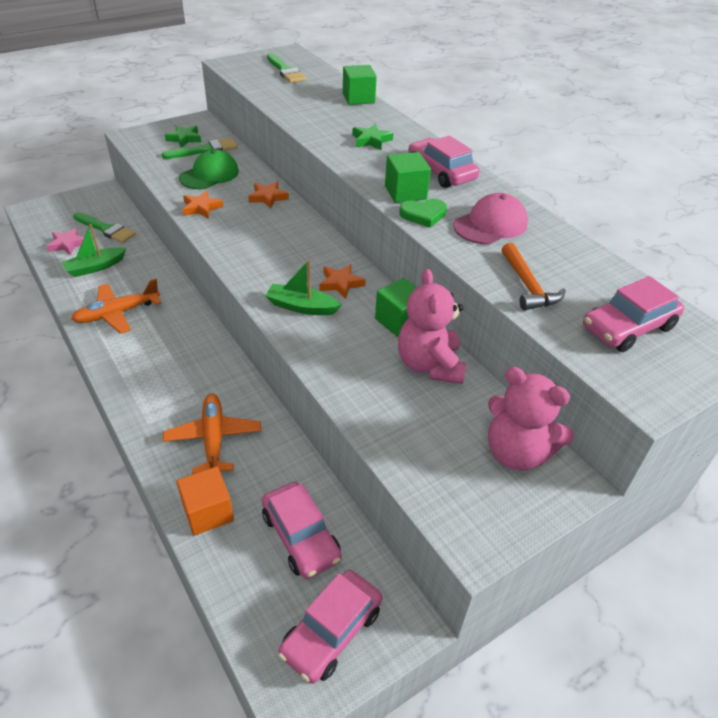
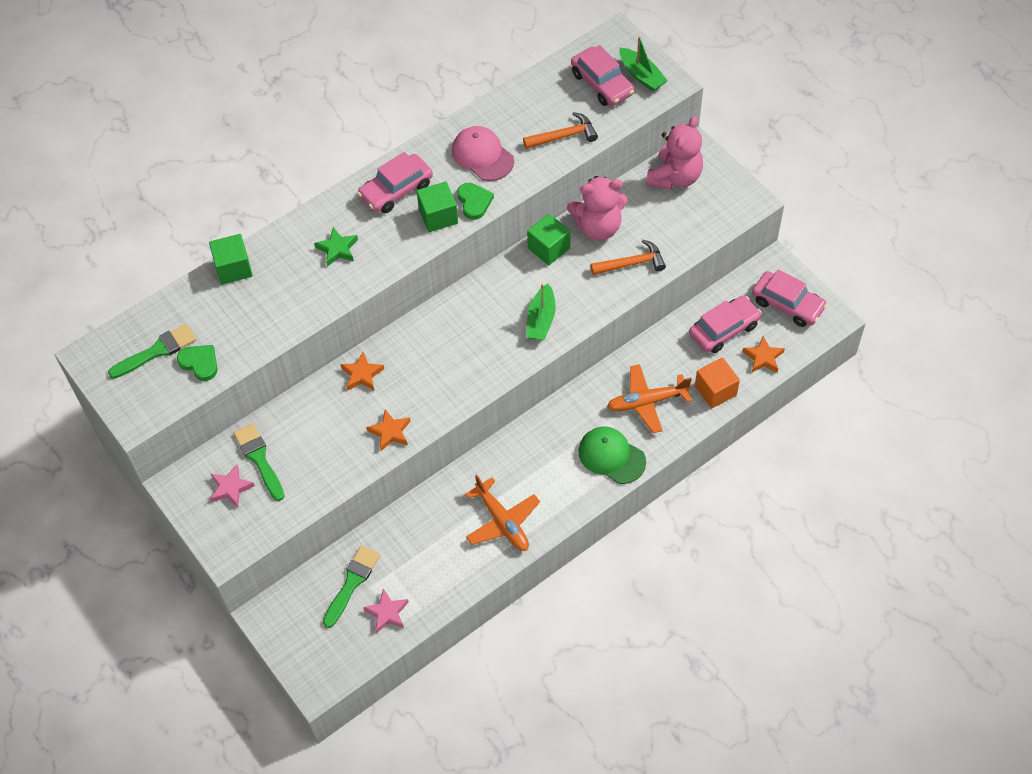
camera: 90 degrees left, 15 degrees up
green boat [62,224,126,277] -> green boat moved to [619,36,668,91]
green star [165,125,201,148] -> pink star [210,464,255,507]
green cap [179,149,239,189] -> green cap moved to [579,427,646,484]
orange star [319,264,366,299] -> orange star moved to [742,336,785,373]
none -> green heart [177,345,218,381]
none -> orange hammer [590,240,666,275]

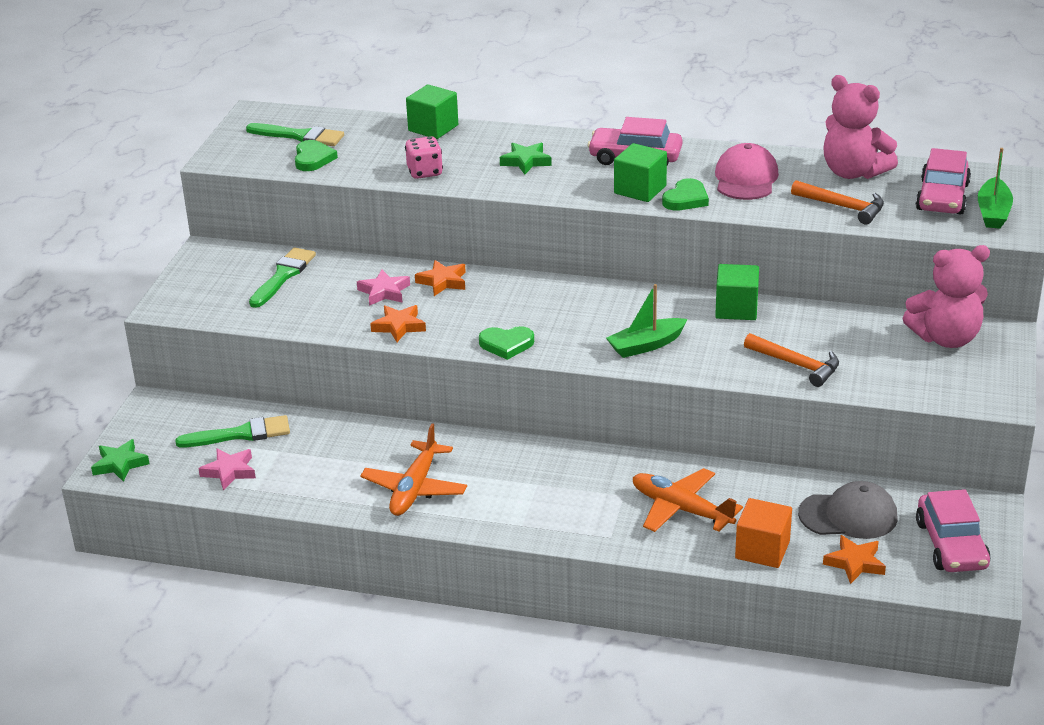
camera: 50 degrees right, 25 degrees down
pink star [210,464,255,507] -> pink star moved to [357,270,410,306]
pink teddy bear [567,176,628,240] -> pink teddy bear moved to [823,75,898,179]
green cap [579,427,646,484] -> none
pink car [689,296,762,353] -> grey cap [798,481,898,539]
none -> green star [91,439,150,482]
none -> pink dice [405,136,443,179]
none -> green heart [479,326,534,360]

